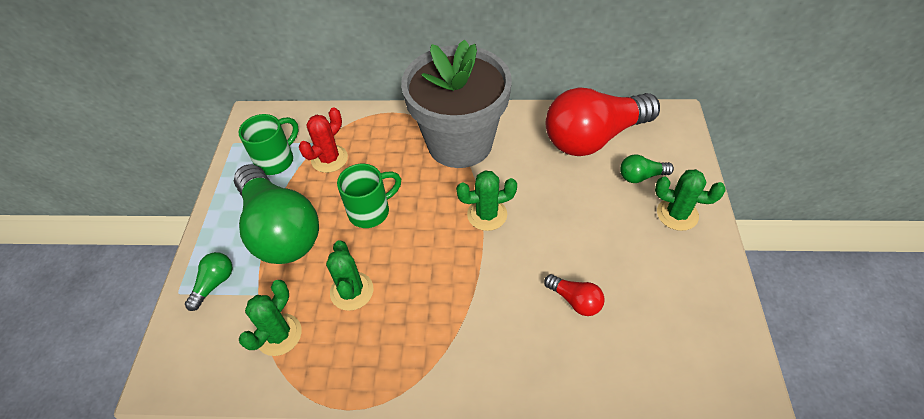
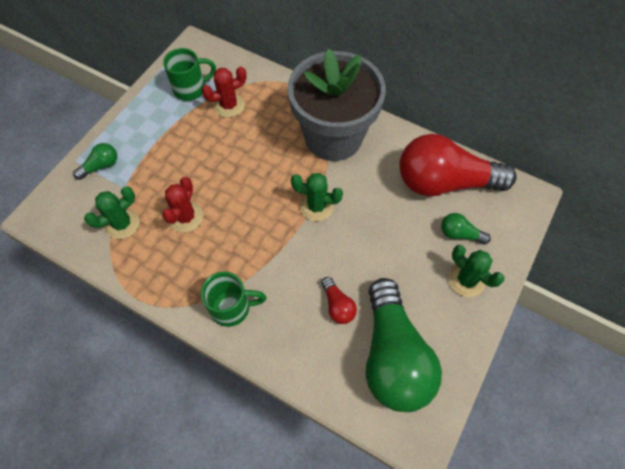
camera: 25 degrees right, 10 degrees up
green light bulb [234,164,319,264] -> green light bulb moved to [366,278,442,412]
green cactus [326,240,373,311] -> red cactus [162,177,203,232]
green mug [337,164,401,228] -> green mug moved to [201,272,266,327]

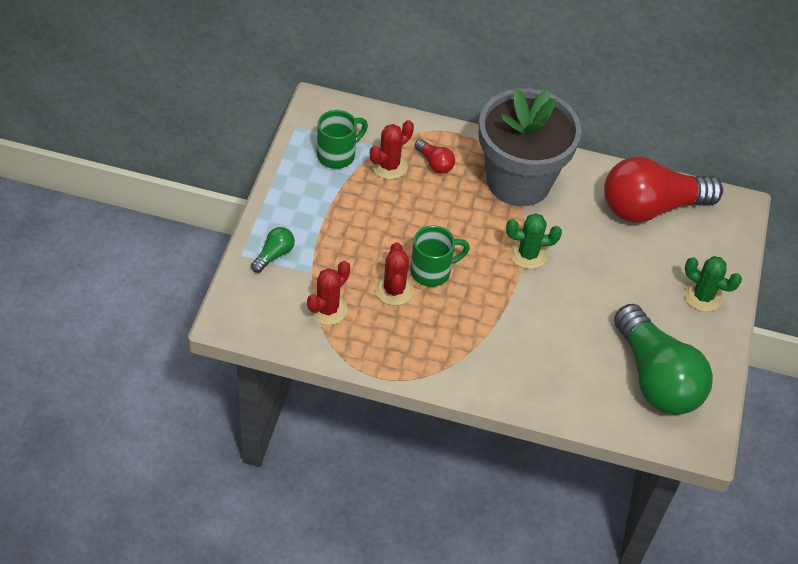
camera: 20 degrees left, 10 degrees down
green cactus [84,186,140,239] -> red cactus [307,261,350,325]
green mug [201,272,266,327] -> green mug moved to [410,226,470,287]
red light bulb [321,277,357,324] -> red light bulb moved to [415,139,455,174]
green light bulb [441,213,491,244] -> none

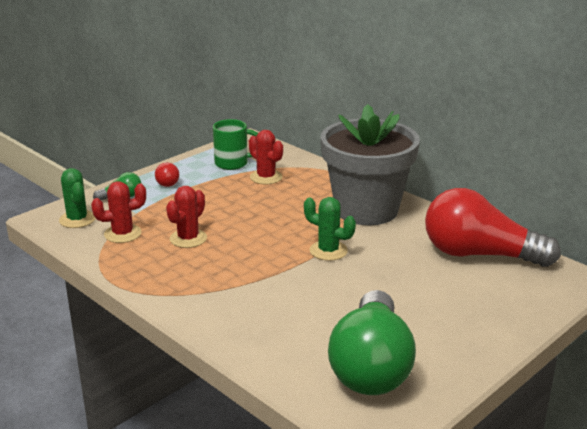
camera: 35 degrees right, 25 degrees down
red cactus [370,120,414,179] -> red cactus turned 60 degrees clockwise [249,130,283,184]
green mug [410,226,470,287] -> none
red light bulb [415,139,455,174] -> red light bulb moved to [155,162,179,187]
green cactus [684,256,742,312] -> green cactus moved to [59,168,95,228]

